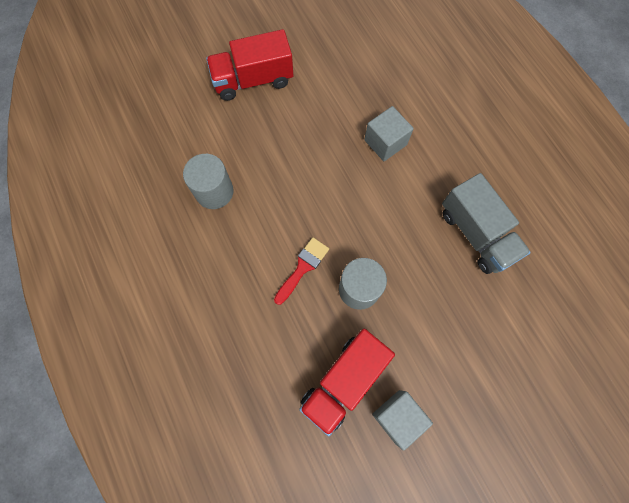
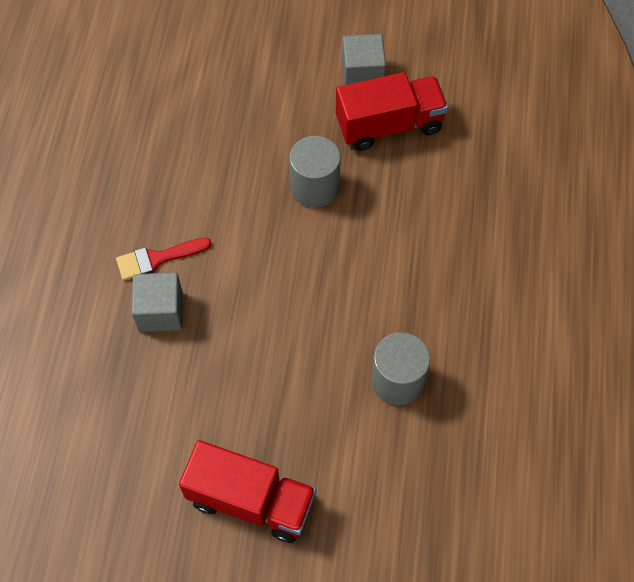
camera: 145 degrees left, 10 degrees down
red brush [274,238,329,305] -> red brush moved to [116,238,212,281]
grey truck [442,173,531,274] -> none

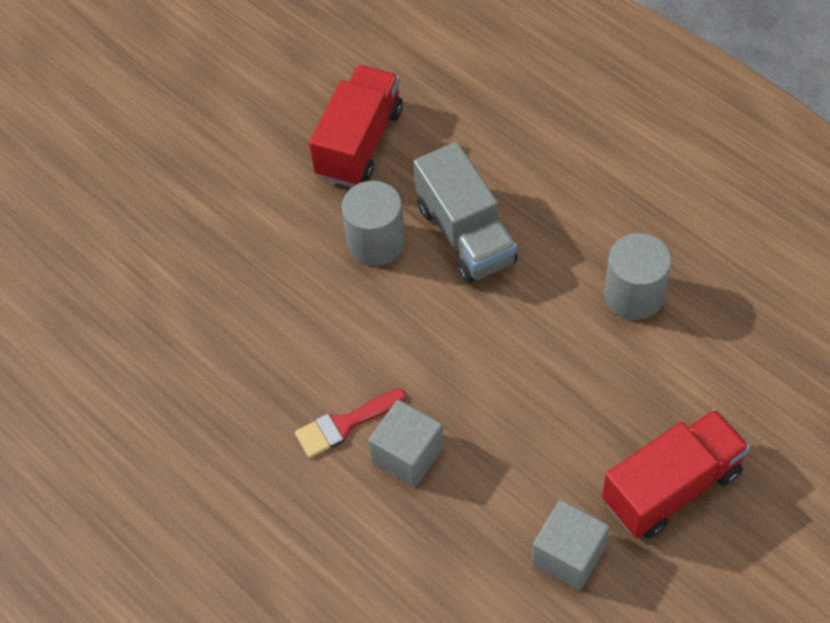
camera: 50 degrees left, 5 degrees down
red brush [116,238,212,281] -> red brush turned 45 degrees clockwise [295,389,406,458]
grey cube [342,34,386,85] -> grey cube moved to [532,500,609,590]
none -> grey truck [413,142,518,283]

